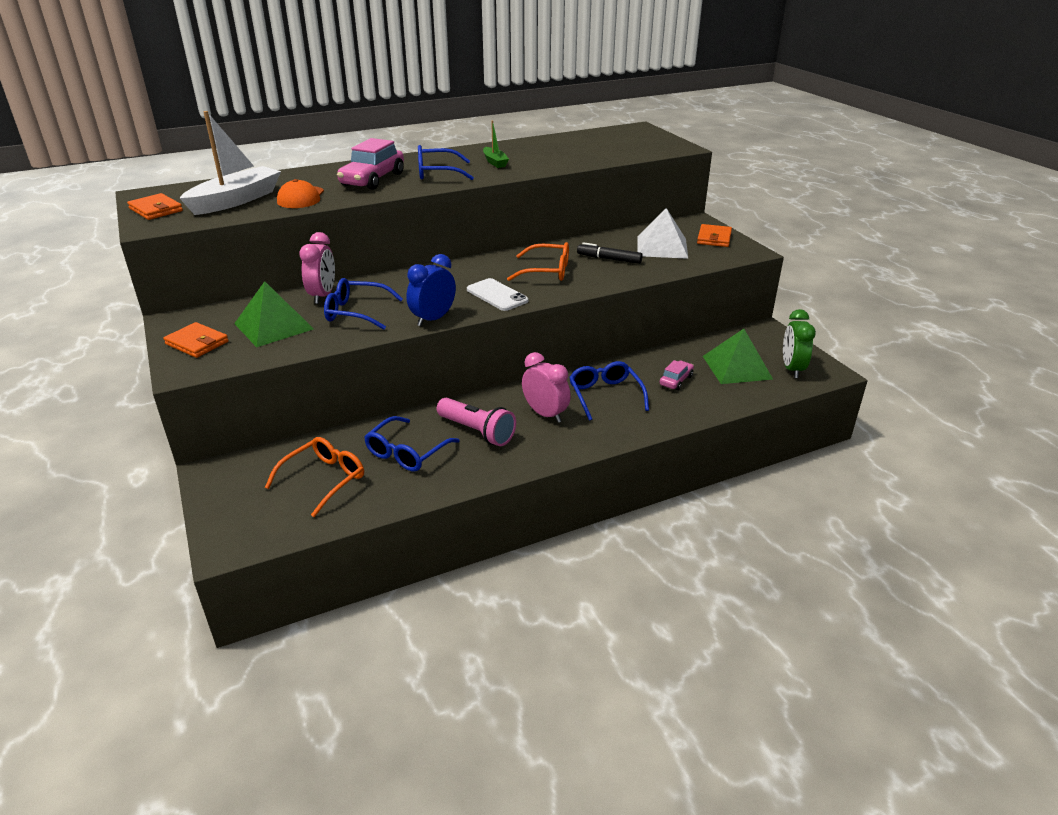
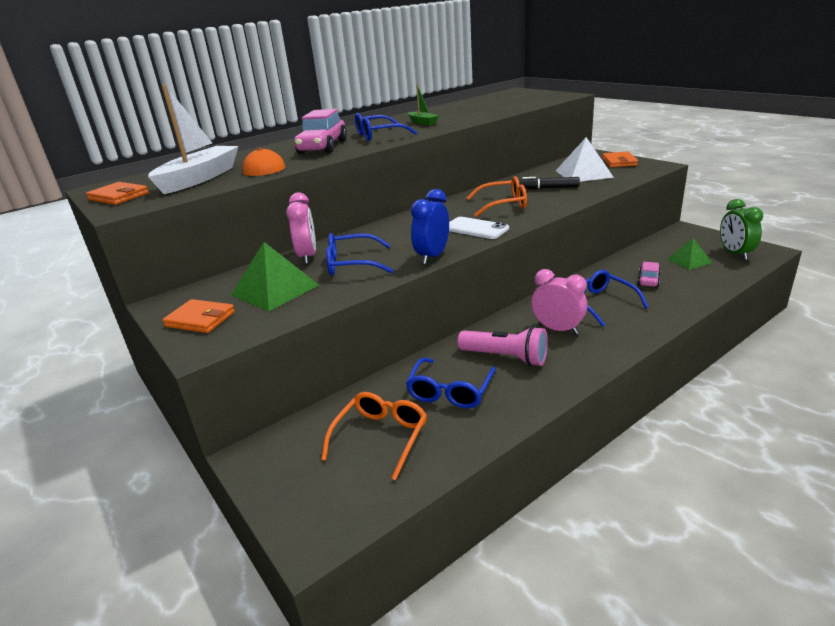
camera: 10 degrees left, 5 degrees down
green pyramid [703,329,773,384] -> green pyramid [667,238,712,270], size x0.61

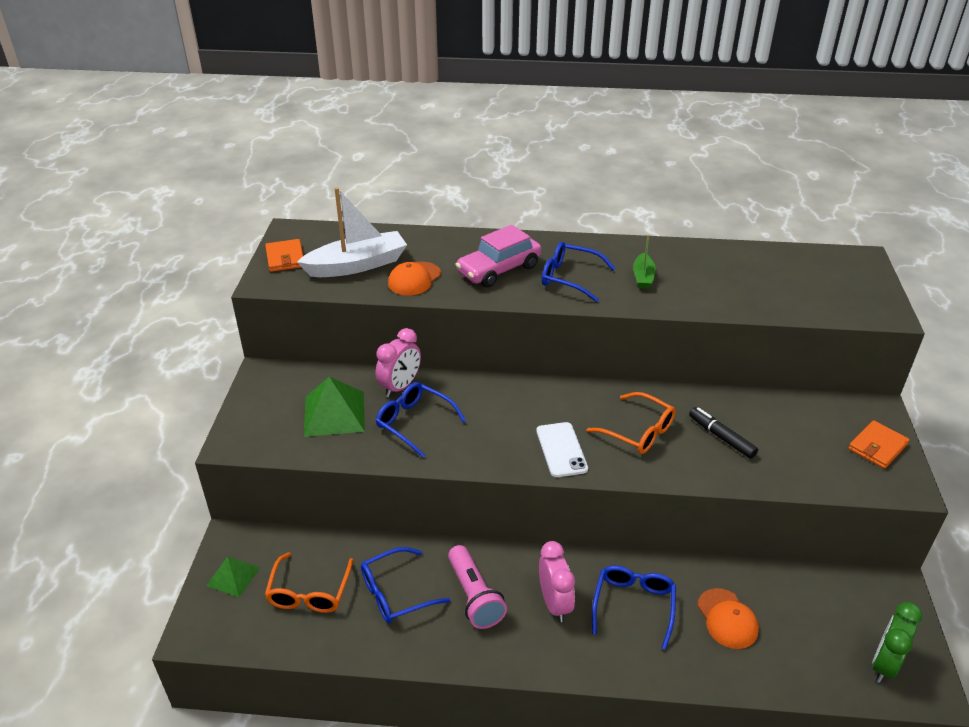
camera: 40 degrees right, 10 degrees up
orange wallet [162,299,235,333] -> none
orange glasses [321,392,427,480] -> orange glasses turned 120 degrees clockwise [265,553,353,613]
blue clock [411,189,449,264] -> none
white pyramid [556,137,614,182] -> none
pink car [638,262,661,287] -> orange cap [697,588,759,649]
green pyramid [667,238,712,270] -> green pyramid moved to [206,556,260,597]

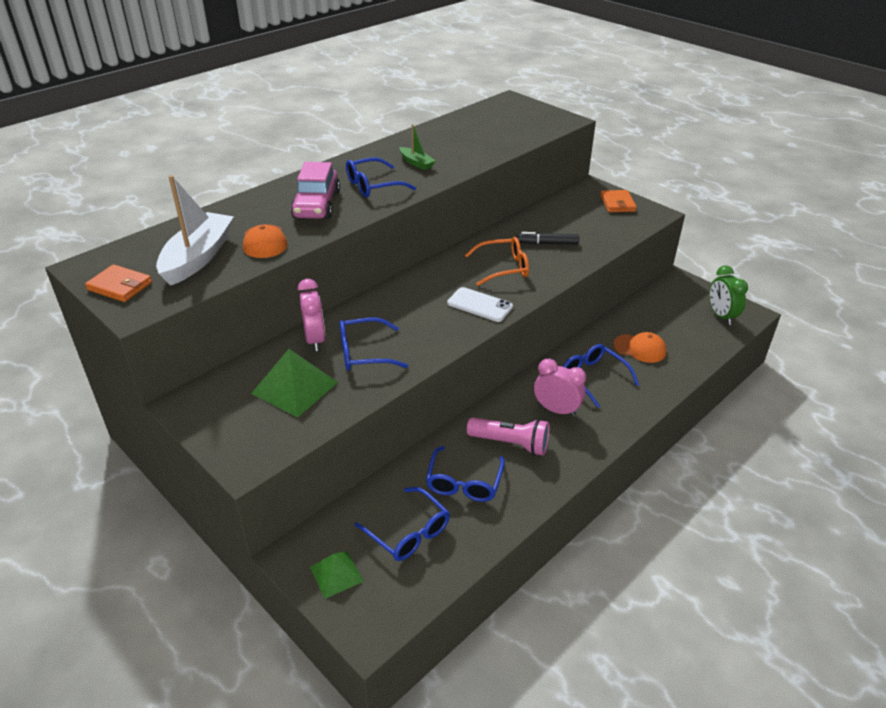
camera: 50 degrees left, 0 degrees up
orange glasses [265,553,353,613] -> blue glasses [354,487,450,561]

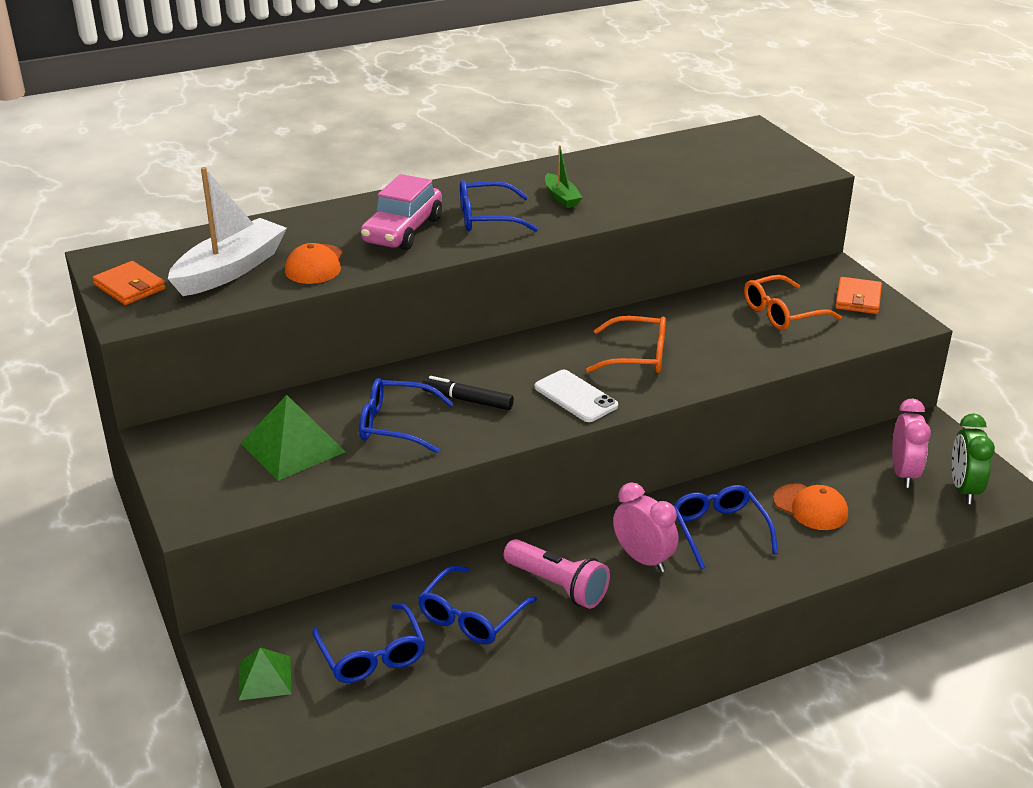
camera: 20 degrees right, 5 degrees down
pink clock [298,279,325,351] -> pink clock moved to [892,398,931,488]
black marker [517,232,579,244] -> black marker moved to [422,376,514,410]
none -> orange glasses [744,275,842,330]

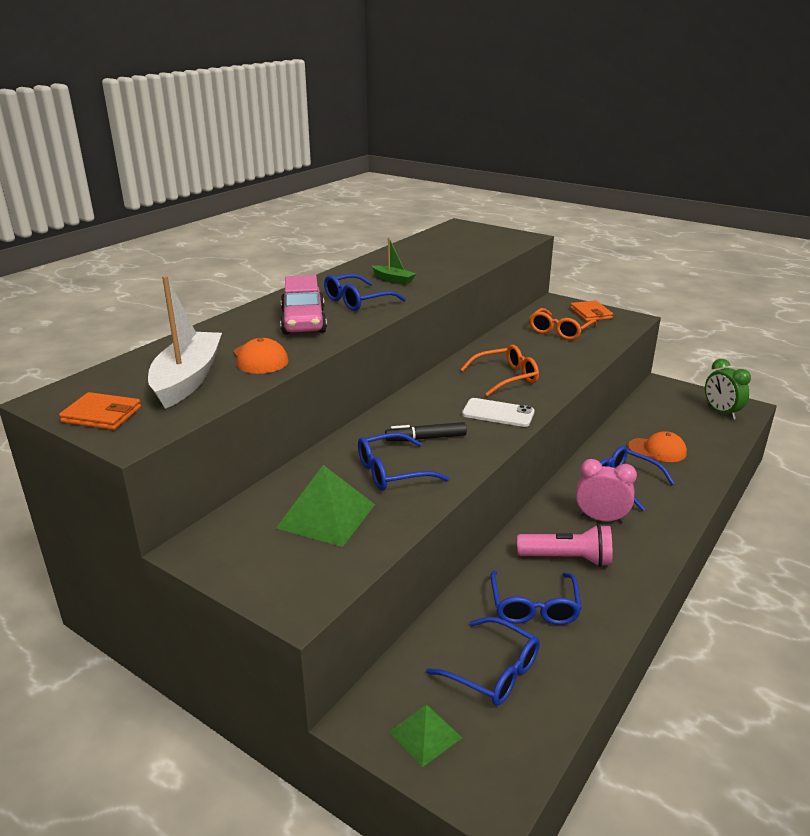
camera: 30 degrees left, 5 degrees down
pink clock [892,398,931,488] -> none

